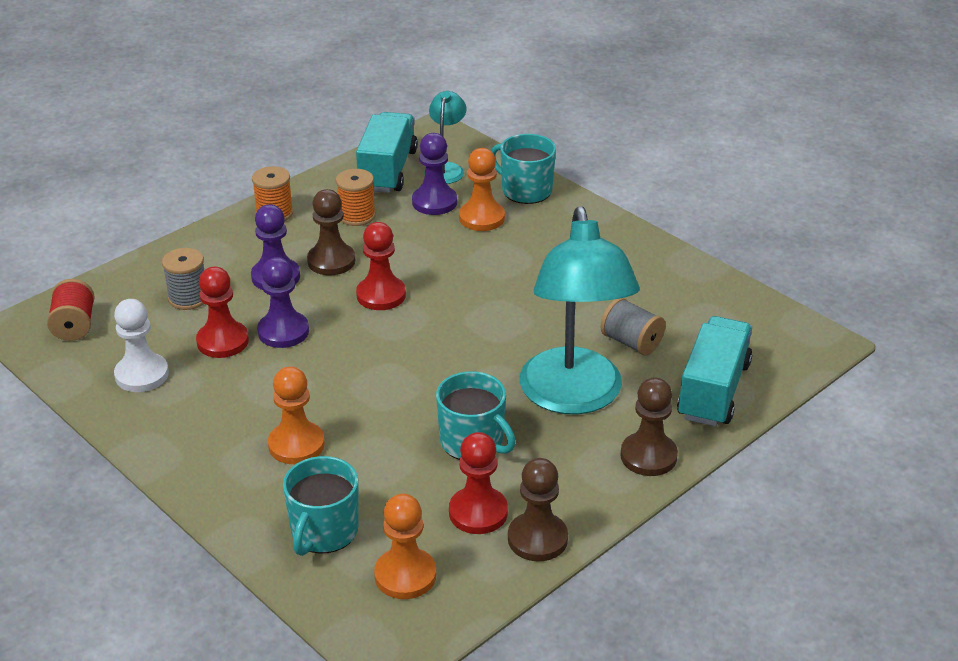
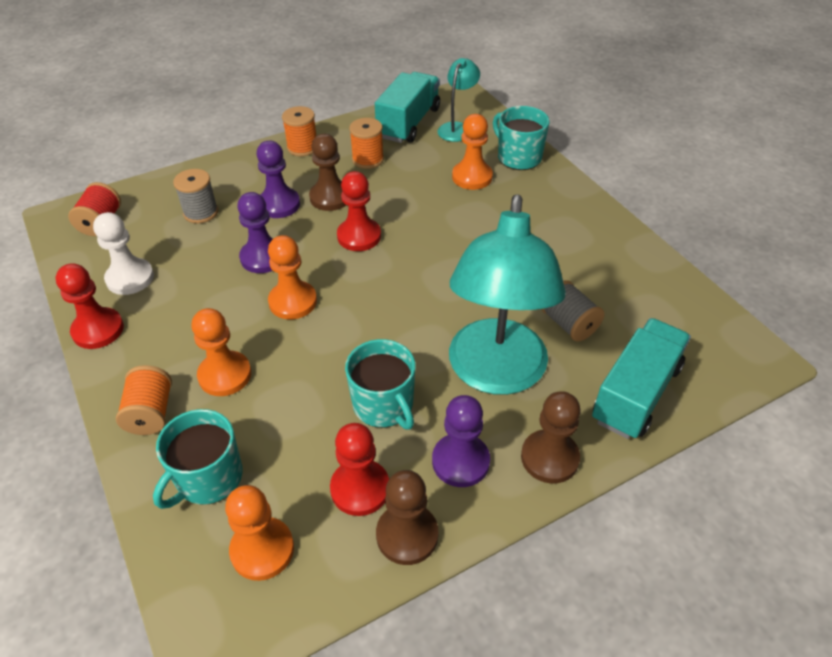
camera: 15 degrees right, 10 degrees up
red pawn [196,267,249,358] -> red pawn moved to [56,263,124,349]
purple pawn [412,133,457,215] -> purple pawn moved to [432,395,490,487]
none -> orange spool [116,365,172,435]
none -> orange pawn [268,235,317,319]

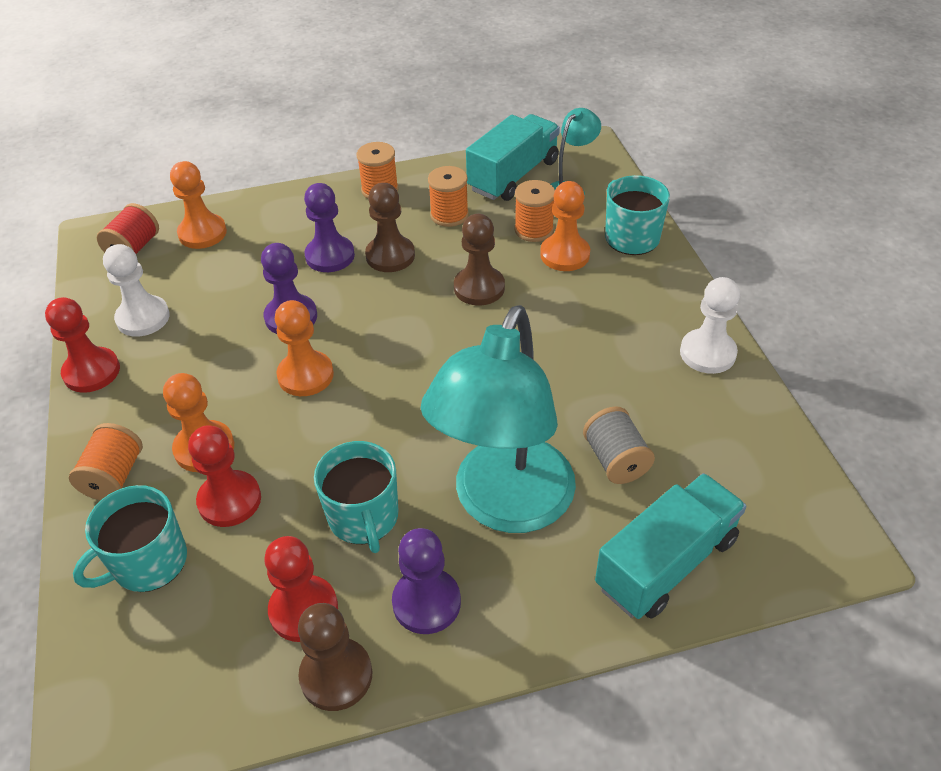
camera: 15 degrees right, 0 degrees up
grey spool [173,169,218,223] -> none
orange pawn [225,485,294,581] -> orange pawn moved to [170,161,227,249]
red pawn [337,171,381,251] -> red pawn moved to [188,425,261,527]
brown pawn [521,391,581,483] -> brown pawn moved to [454,214,505,306]
none -> orange spool [514,180,555,242]
none -> white pawn [680,277,740,374]

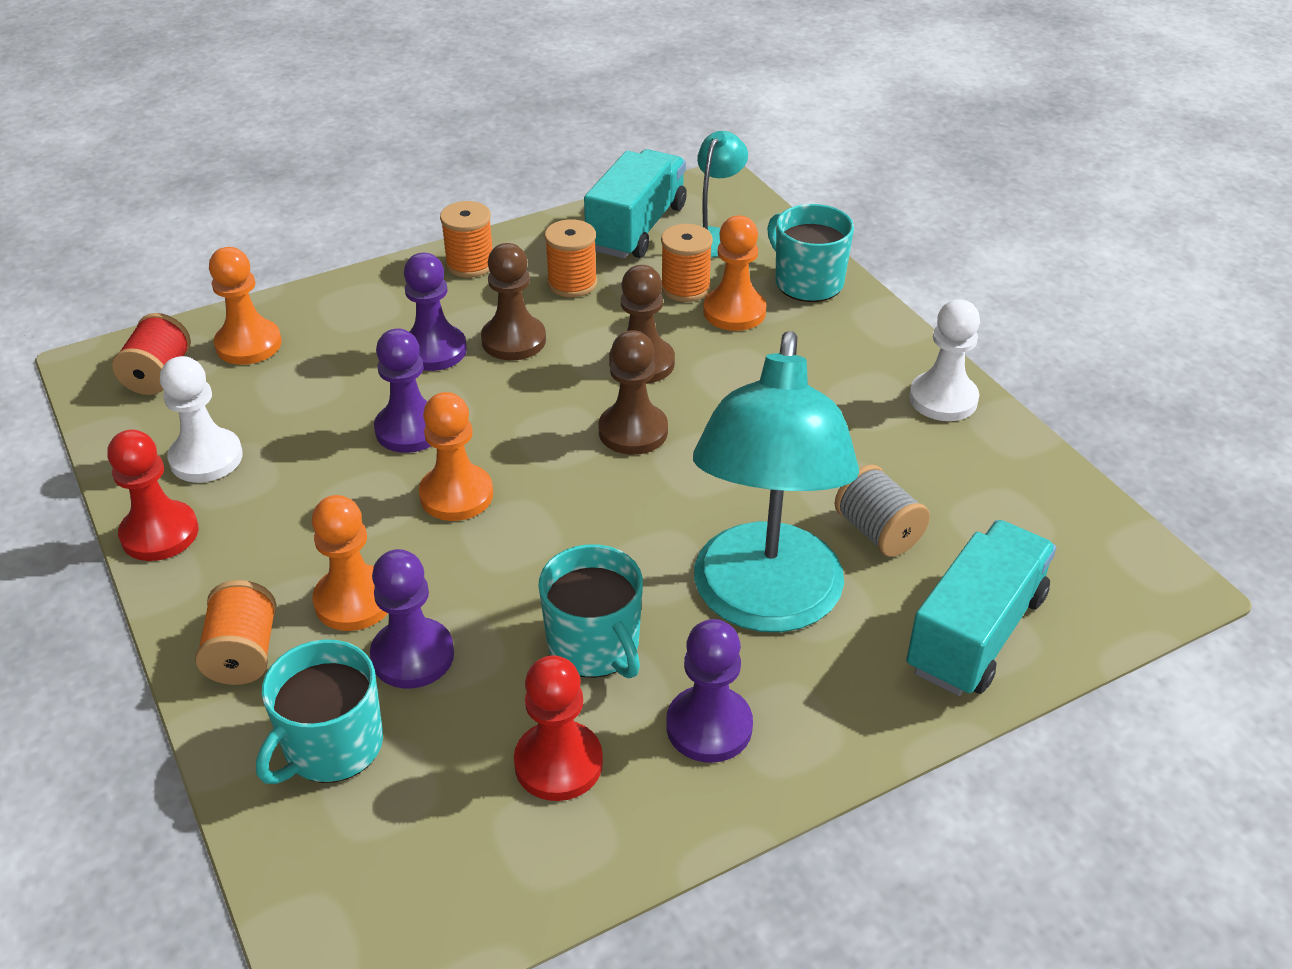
camera: 15 degrees left, 5 degrees down
red pawn [188,425,261,527] -> purple pawn [370,549,454,689]
brown pawn [298,603,372,711] -> brown pawn moved to [599,330,668,455]

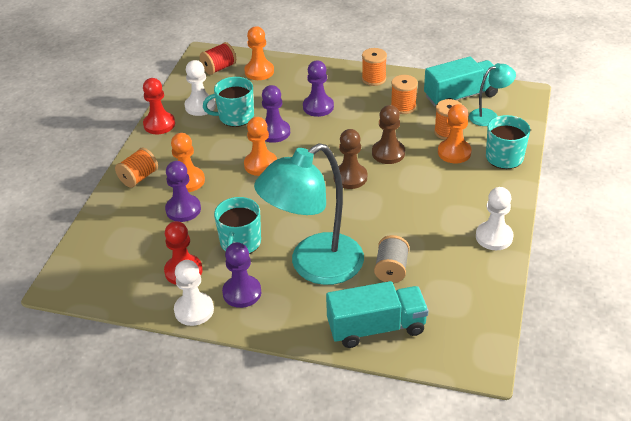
camera: 45 degrees right, 0 degrees up
turquoise mug [256,639,383,784] -> turquoise mug moved to [203,77,254,127]
brown pawn [481,243,546,360] -> none
none -> white pawn [174,260,214,326]

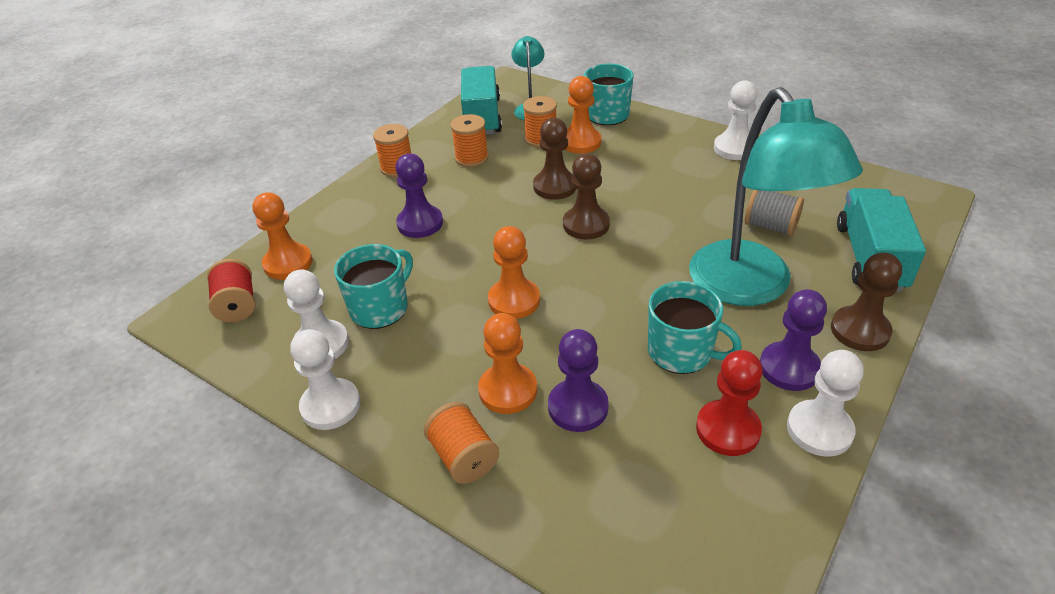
camera: 70 degrees left, 0 degrees up
red pawn [143,78,175,134] -> white pawn [290,329,360,430]
turquoise mug [203,77,254,127] -> turquoise mug turned 150 degrees counterclockwise [334,244,413,329]
purple pawn [262,85,290,143] -> none
none -> brown pawn [831,252,902,351]

